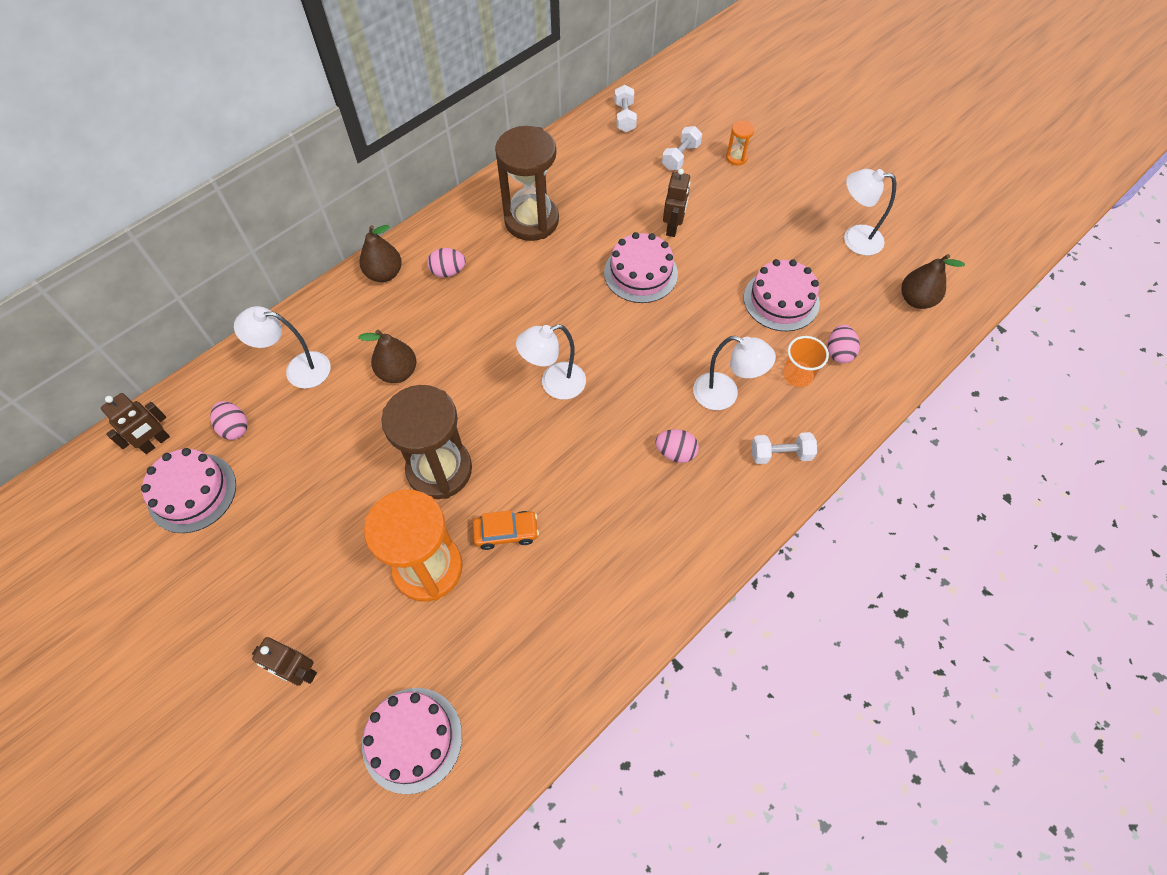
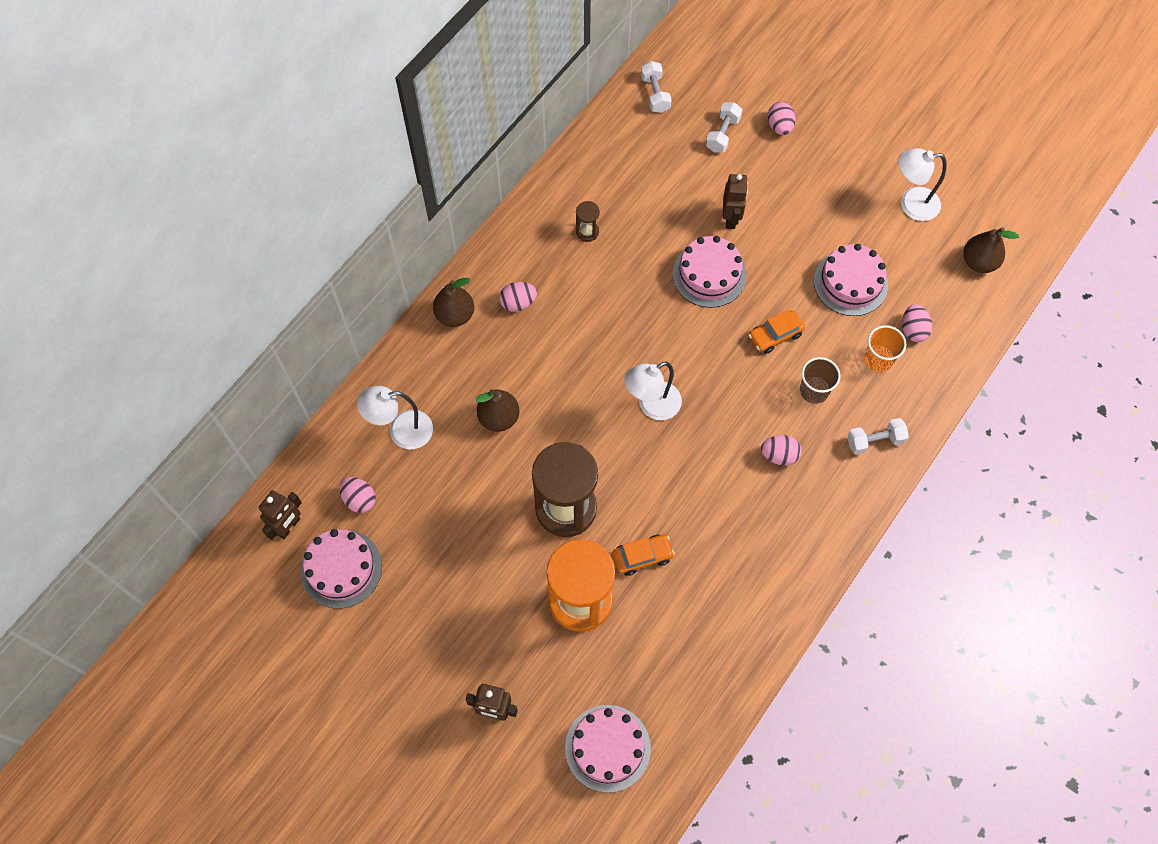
camera: 10 degrees left, 5 degrees up
brown hourglass [495,126,559,241] -> brown hourglass [576,201,600,242], size x0.41
white lamp [693,336,776,410] -> brown cup [800,357,841,404]
orange hourglass [726,121,754,165] -> pink egg [768,102,795,135]
none -> orange car [748,310,805,354]

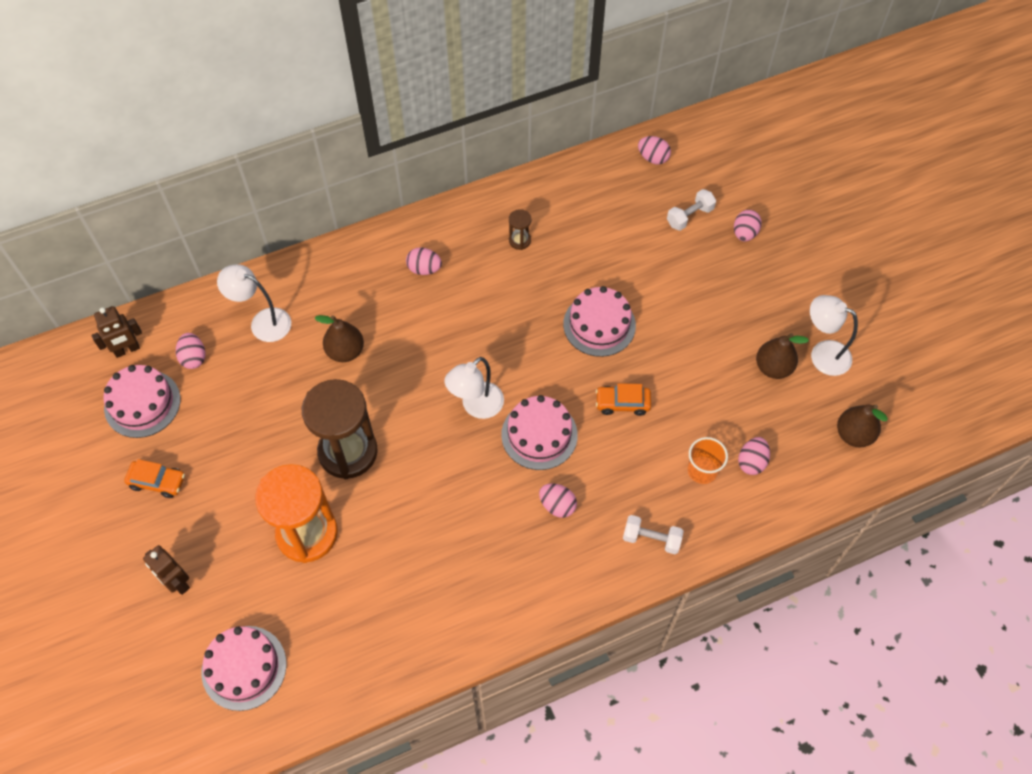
camera: 30 degrees right, 5 degrees down
brown pear [433,278,474,327] -> brown pear moved to [756,333,809,379]
orange car [612,534,675,576] -> orange car moved to [124,459,185,498]
white lamp [624,361,682,420] -> white lamp turned 45 degrees counterclockwise [444,357,504,419]
white dumbbell [641,61,672,113] -> pink egg [638,136,671,164]
brown robot [723,174,748,229] -> none
brown cup [800,357,841,404] -> none
pink cake [814,244,888,316] -> pink cake moved to [501,395,578,470]

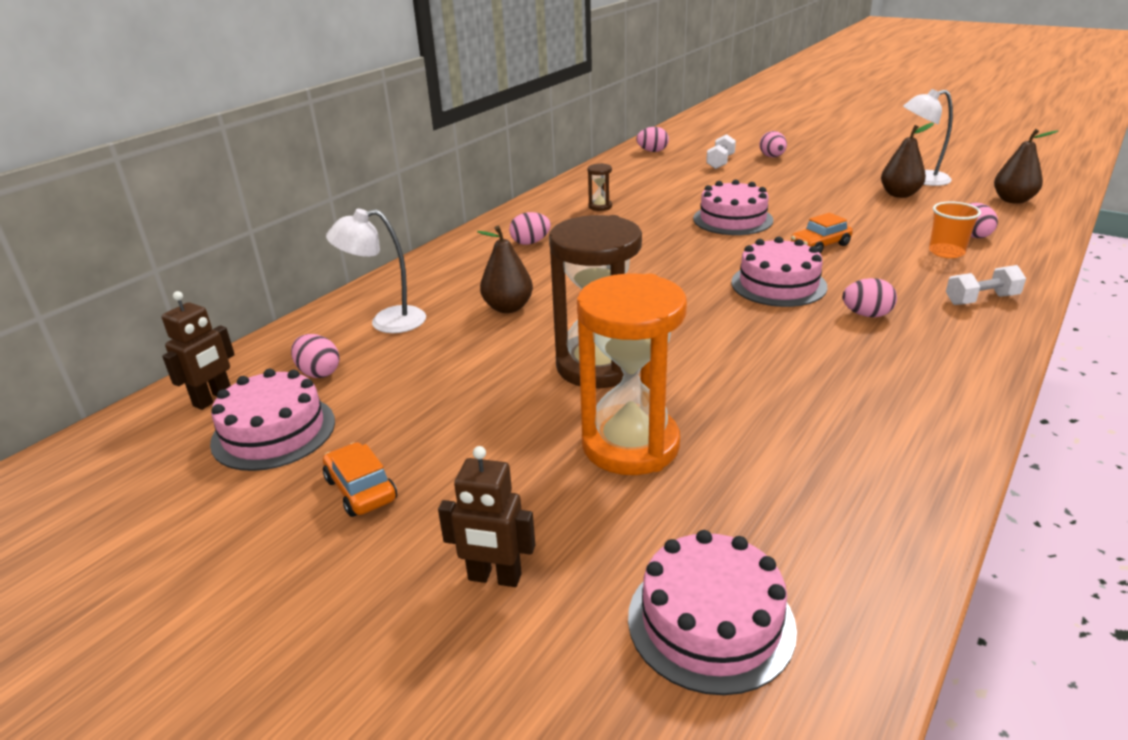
camera: 30 degrees left, 30 degrees down
orange car [124,459,185,498] -> orange car turned 105 degrees counterclockwise [323,442,397,517]
white lamp [444,357,504,419] -> none

